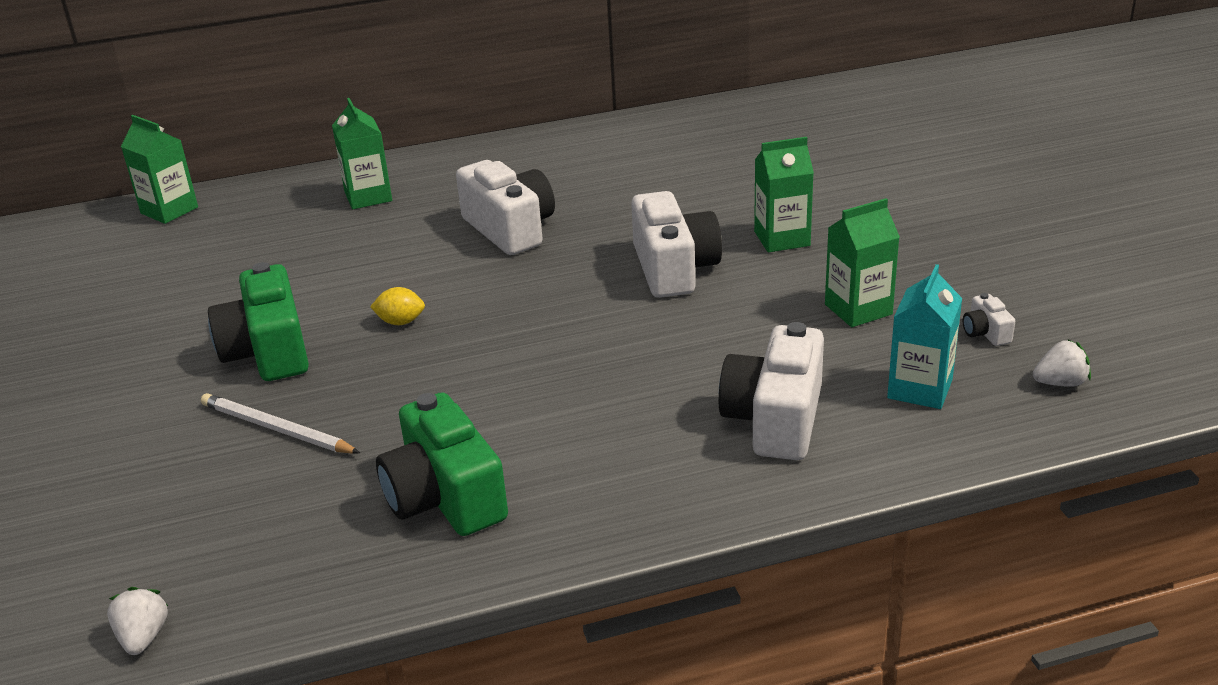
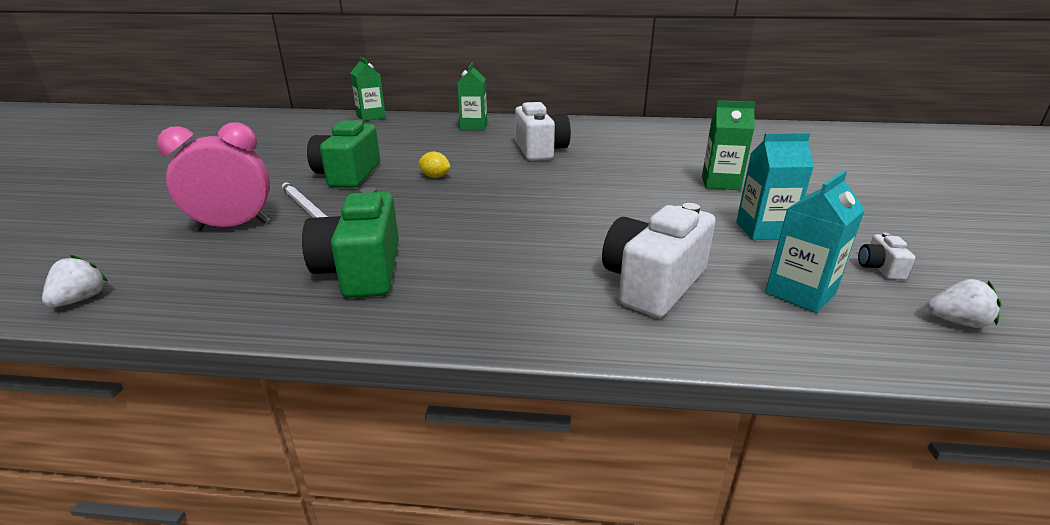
camera: 20 degrees right, 5 degrees down
white camera [631,191,722,298] -> none
green carton [825,198,900,327] -> turquoise carton [736,133,814,240]
none -> pink clock [157,122,270,231]

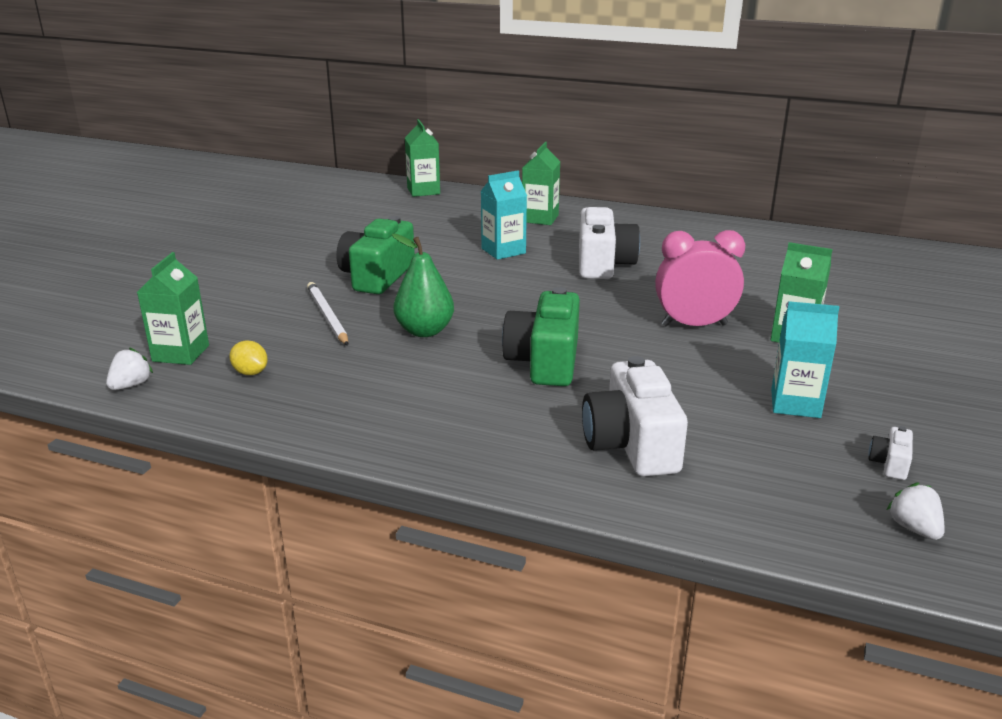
camera: 15 degrees right, 0 degrees up
pink clock [157,122,270,231] -> pink clock moved to [655,230,745,327]
green camera [302,187,399,298] -> green camera moved to [502,287,580,386]
yellow lemon [418,151,450,178] -> yellow lemon moved to [229,341,268,375]
white camera [602,203,716,318] -> white camera turned 60 degrees counterclockwise [582,356,688,476]
turquoise carton [765,171,865,313] -> turquoise carton moved to [481,170,527,260]
white strawberry [927,279,1001,328] -> white strawberry turned 135 degrees counterclockwise [887,482,944,540]
none -> green carton [137,252,209,365]
none -> green pear [392,234,454,337]

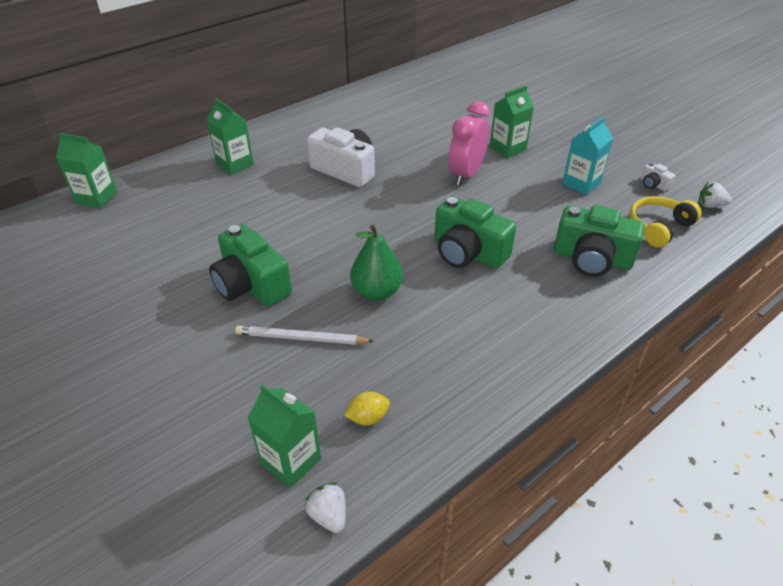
camera: 60 degrees left, 15 degrees up
turquoise carton [481,170,527,260] -> none
white camera [582,356,688,476] -> green camera [554,205,645,277]
none -> yellow headphones [630,196,702,247]

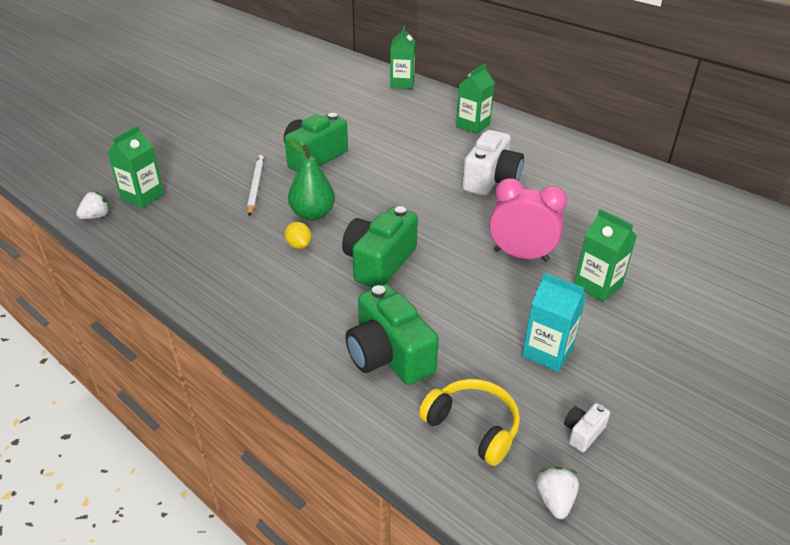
camera: 80 degrees right, 5 degrees down
yellow lemon [344,391,390,425] -> yellow lemon moved to [285,222,312,249]
green camera [554,205,645,277] -> green camera turned 45 degrees counterclockwise [345,284,439,385]

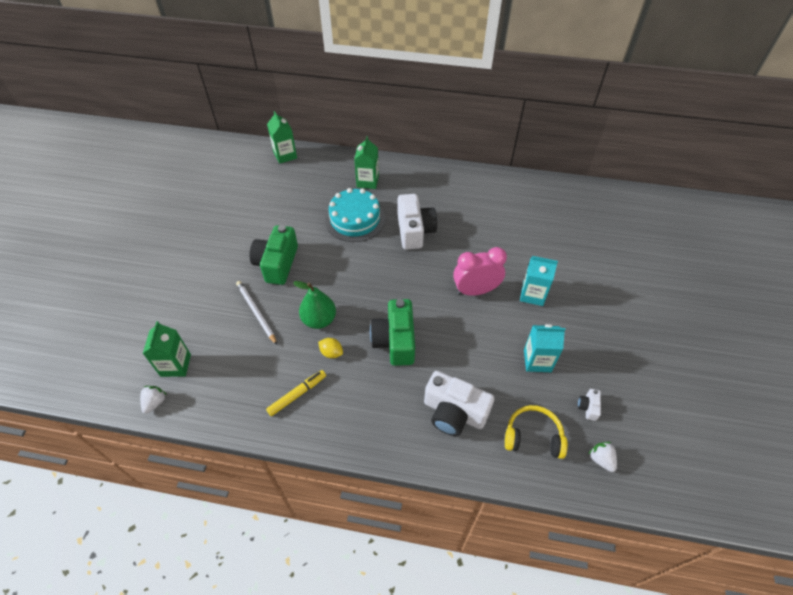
camera: 30 degrees left, 15 degrees up
green camera [345,284,439,385] -> white camera [424,371,494,436]
green carton [574,209,637,302] -> turquoise carton [520,256,558,306]
none -> yellow marker [266,370,326,416]
none -> turquoise cake [325,188,385,242]

